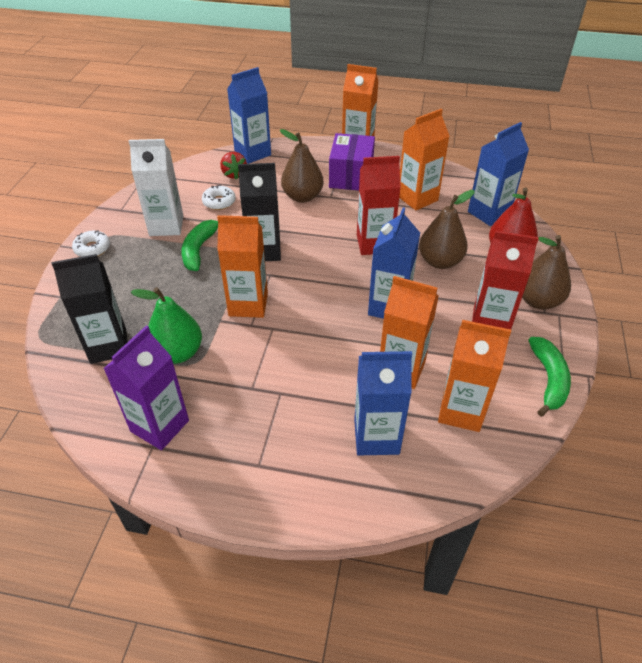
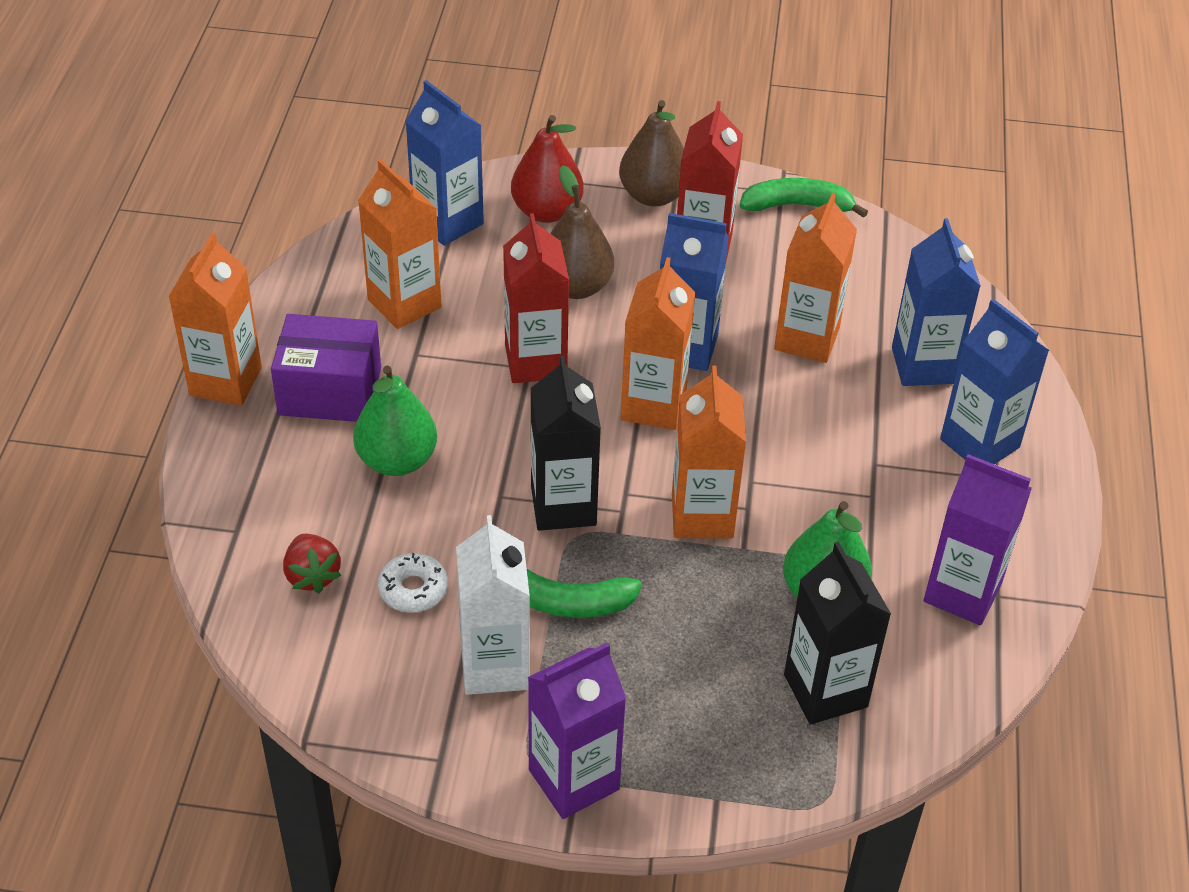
camera: 95 degrees left, 0 degrees up
white donut [72,230,110,257] -> purple carton [528,642,626,819]
red strawberry [220,152,247,180] -> red strawberry turned 90 degrees clockwise [283,533,341,593]
blue carton [227,67,271,164] -> blue carton moved to [940,299,1049,464]
brown pear [280,129,324,203] -> green pear [353,366,437,476]
orange carton [438,320,511,432] -> orange carton moved to [621,257,696,430]

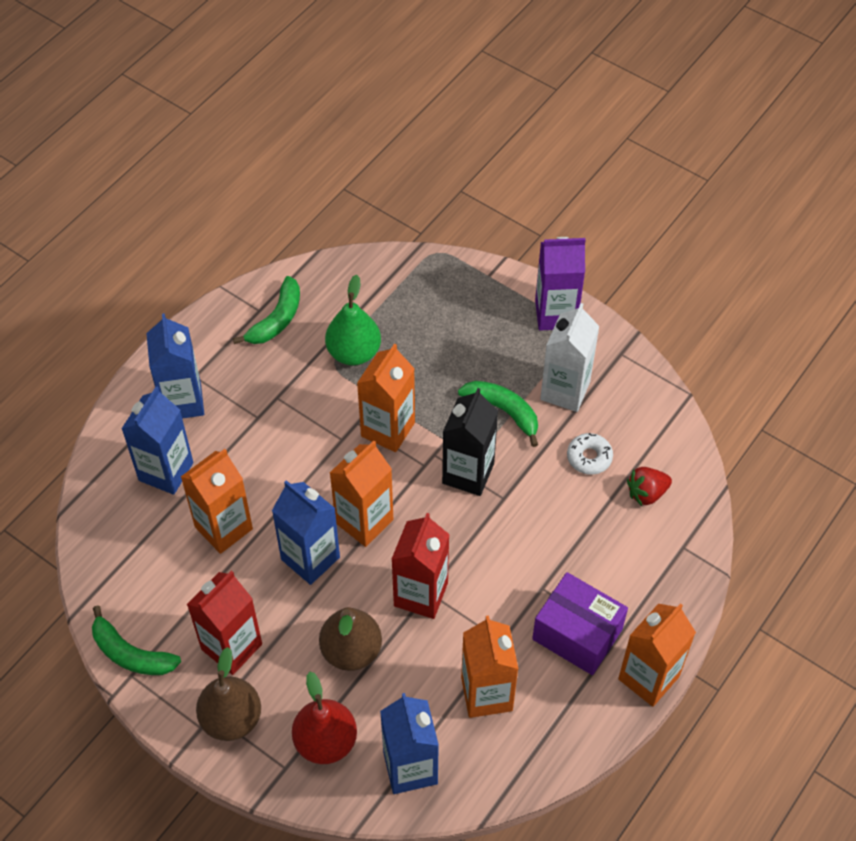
camera: 150 degrees left, 10 degrees up
red strawberry [283,533,341,593] -> red strawberry turned 120 degrees counterclockwise [627,467,672,506]
green pear [353,366,437,476] -> none
black carton [784,542,891,724] -> none
purple carton [924,454,1032,625] -> green banana [233,276,300,344]

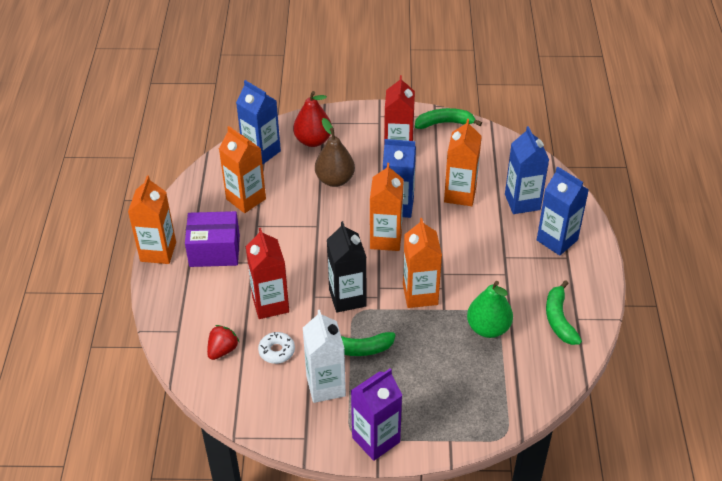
camera: 145 degrees right, 10 degrees down
brown pear [196,647,261,741] -> none
red carton [391,513,450,619] -> red carton moved to [246,228,289,319]

